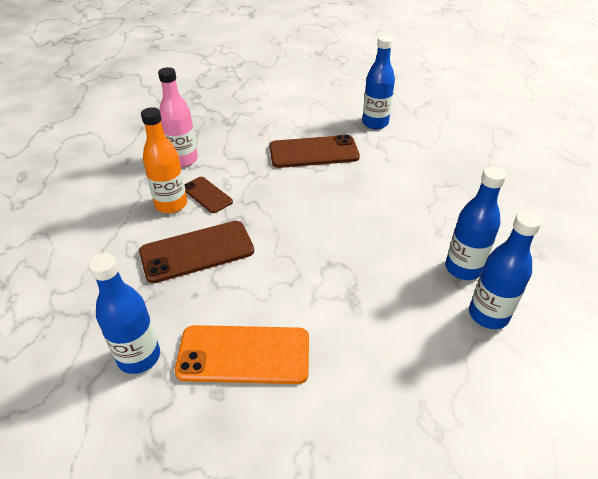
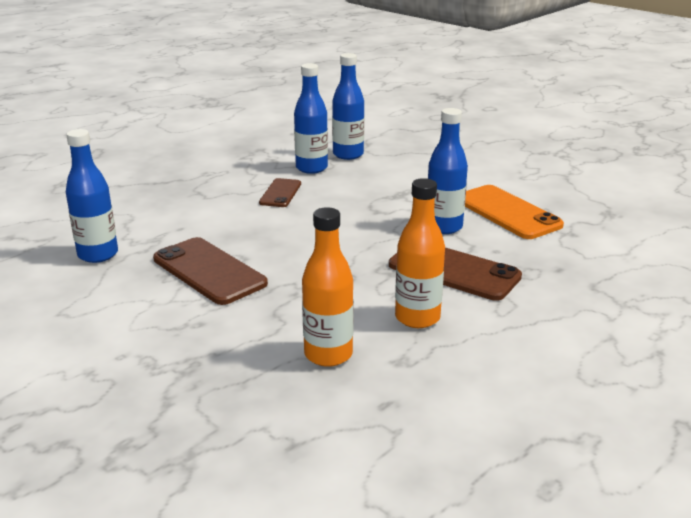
camera: 125 degrees left, 15 degrees down
blue bottle [88,253,160,374] -> blue bottle moved to [428,108,468,234]
pink bottle [158,67,198,167] -> orange bottle [302,207,354,367]
brown phone [184,177,233,213] -> brown phone moved to [259,178,301,207]

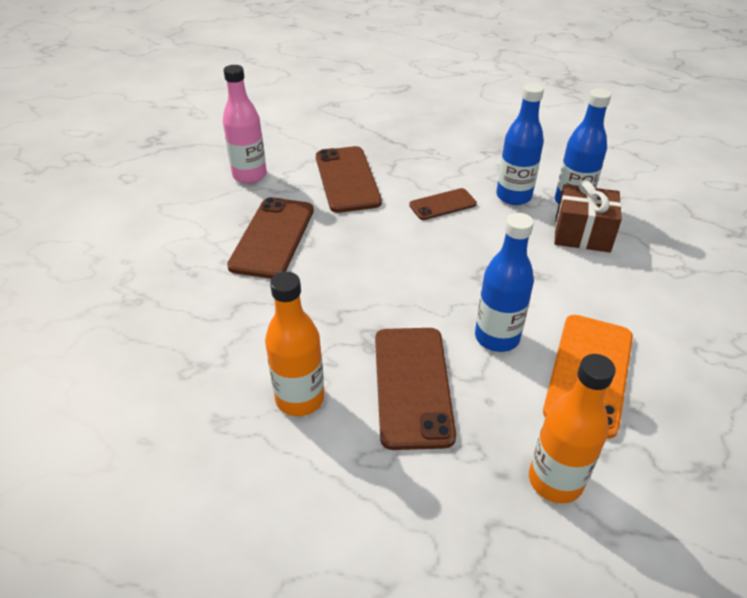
camera: 55 degrees right, 15 degrees up
blue bottle [66,129,118,263] -> pink bottle [223,65,267,184]
orange bottle [302,207,354,367] -> orange bottle moved to [529,354,616,503]
none -> brown phone [316,146,382,213]
none -> brown gift [555,180,622,252]

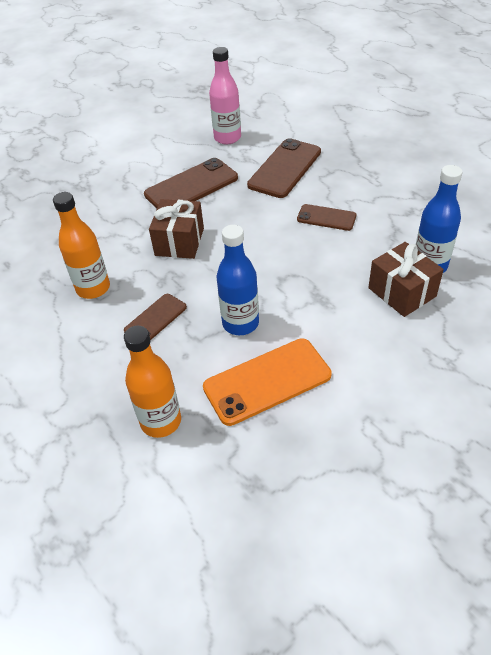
camera: 45 degrees right, 5 degrees up
brown phone [375,328,456,450] -> brown phone [124,294,187,340], size x0.58
blue bottle [496,83,544,205] -> none
none -> brown gift [149,199,204,259]

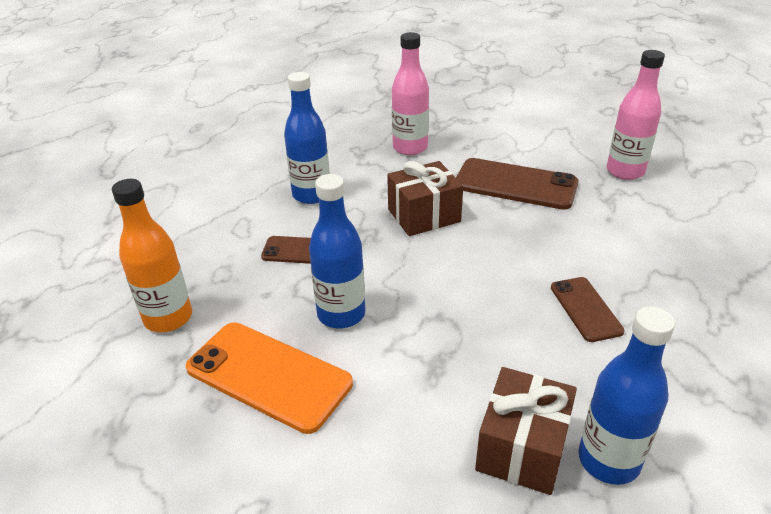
camera: 55 degrees right, 10 degrees down
orange bottle [53,192,110,299] -> blue bottle [284,72,330,204]
brown phone [247,138,321,198] -> none
none -> pink bottle [392,32,429,155]

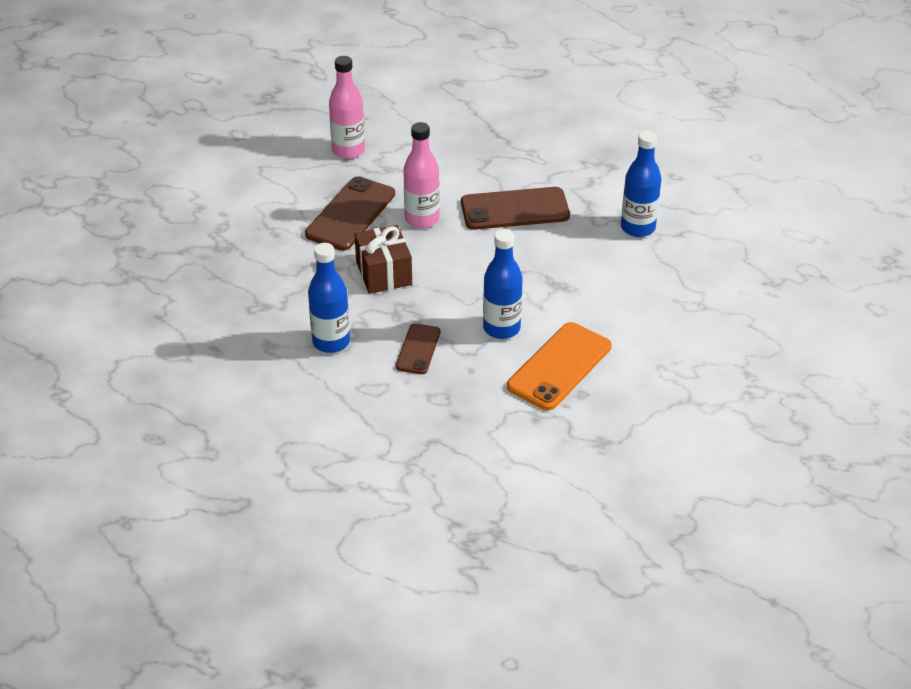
camera: 85 degrees left, 5 degrees up
orange bottle [112,179,192,332] -> none
pink bottle [392,32,429,155] -> pink bottle moved to [403,122,440,228]
brown gift [475,367,577,495] -> none
brown phone [551,277,625,342] -> brown phone [461,187,570,230], size x1.73

